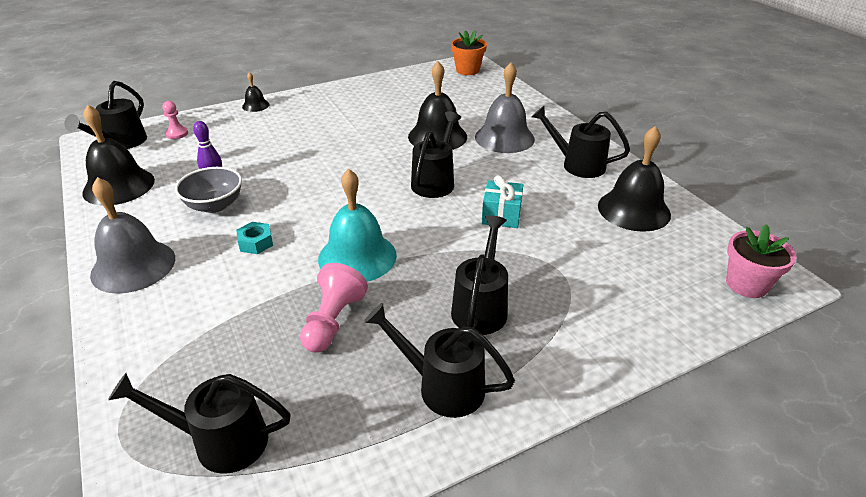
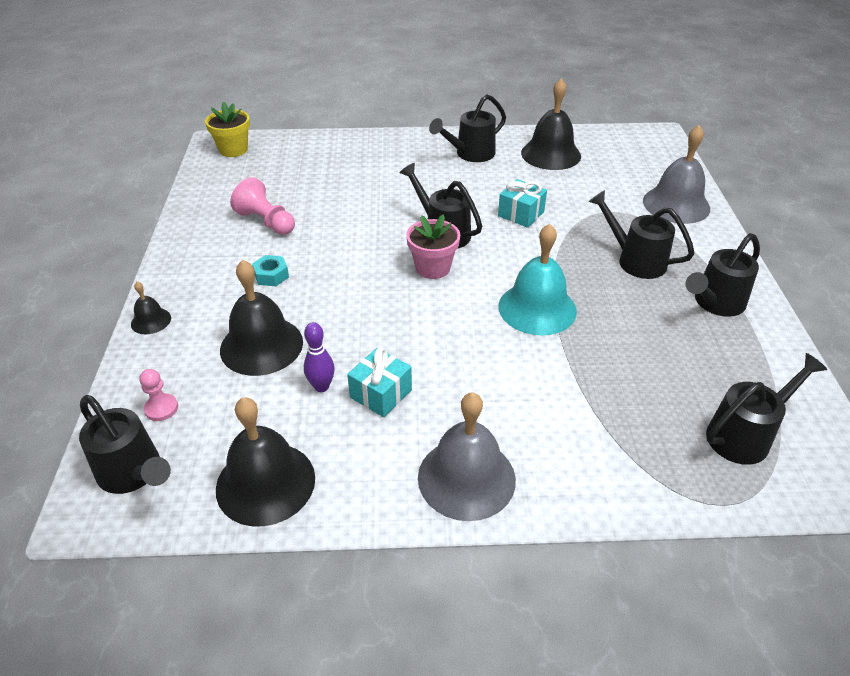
camera: 65 degrees left, 5 degrees up
black watering can [108,373,291,474] -> black watering can turned 150 degrees counterclockwise [706,353,827,465]
grey bowl [175,167,242,213] -> turquoise gift [347,347,412,417]
turquoise nut [236,222,273,254] -> turquoise nut moved to [252,255,289,286]
pink pawn [300,263,368,353] -> pink pawn moved to [230,177,295,235]
black bell [408,61,467,150] -> black bell moved to [220,260,303,376]
orange flower pot [451,30,487,75] -> yellow flower pot [205,101,250,157]
grey bell [475,62,535,153] -> grey bell moved to [643,125,710,224]
pink flower pot [726,224,796,298] -> pink flower pot moved to [406,214,460,279]

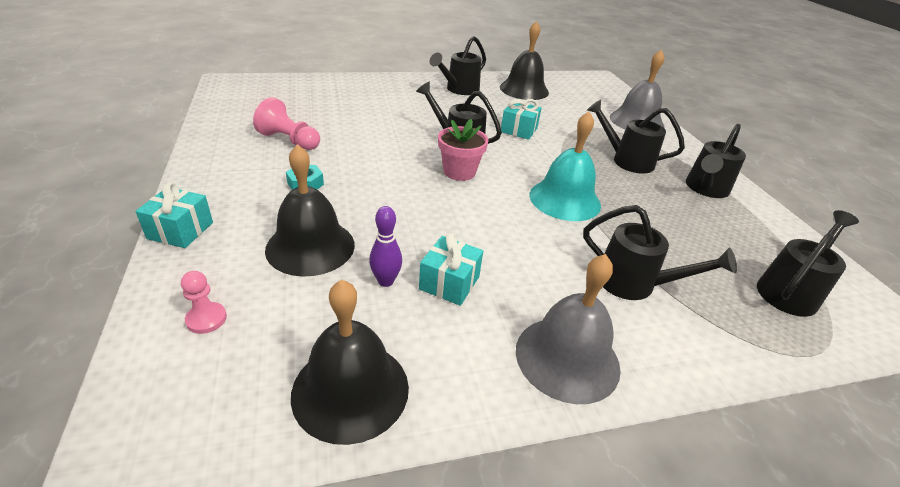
camera: 15 degrees left, 5 degrees down
black watering can [79,395,171,494] -> black watering can moved to [583,205,737,300]
black bell [131,282,171,335] -> turquoise gift [135,182,213,248]
yellow flower pot [205,101,250,157] -> none

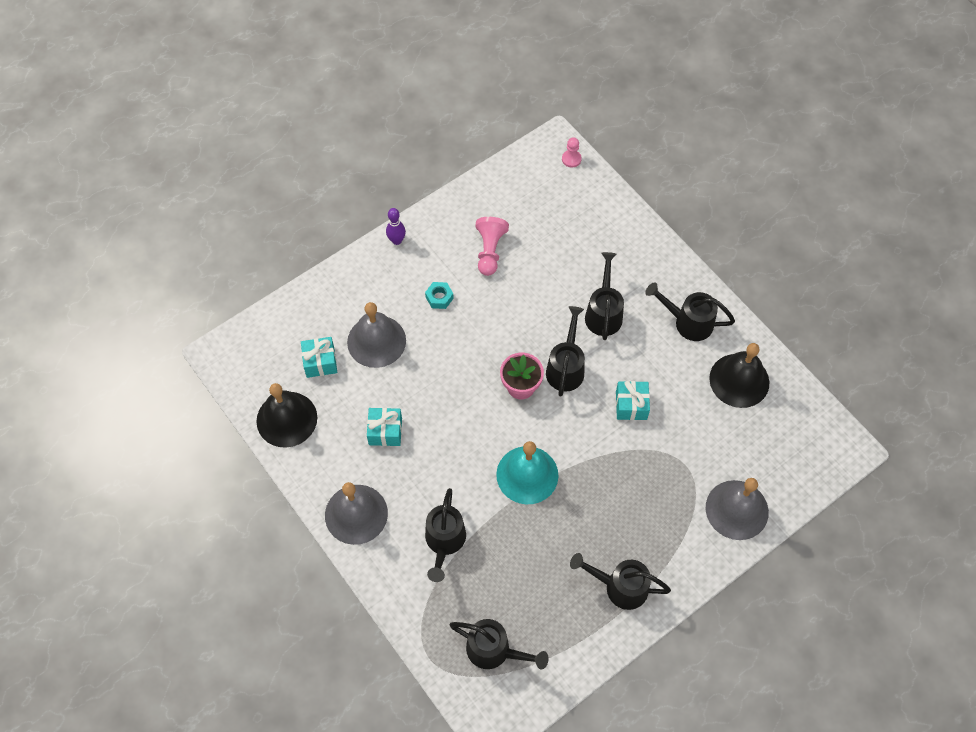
camera: 70 degrees right, 25 degrees up
turquoise gift [135,182,213,248] -> turquoise gift moved to [301,337,337,378]
pink pawn [181,271,227,334] -> pink pawn moved to [562,137,582,168]
black bell [265,144,355,277] -> grey bell [347,302,406,368]
purple bowling pin [369,206,402,287] -> purple bowling pin moved to [386,208,406,245]
black watering can [587,100,685,174] -> black watering can moved to [585,252,624,340]

